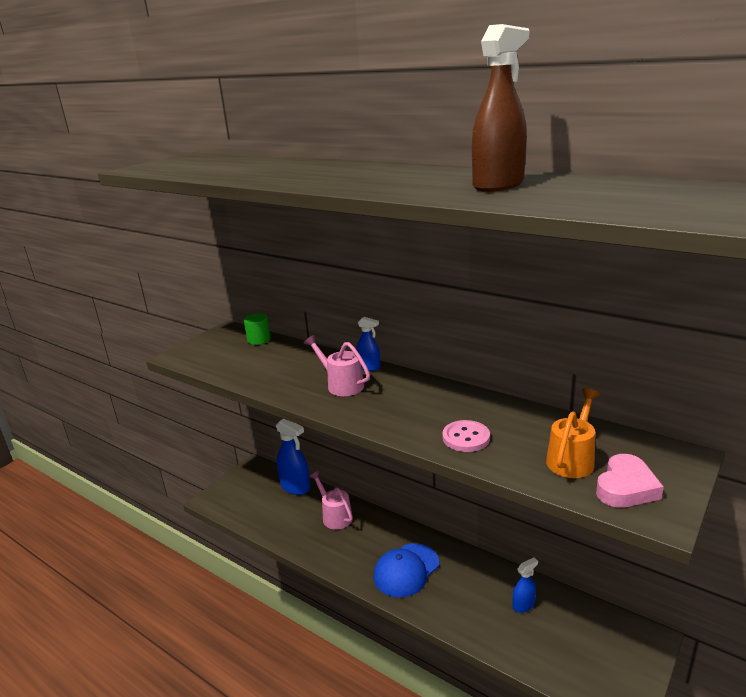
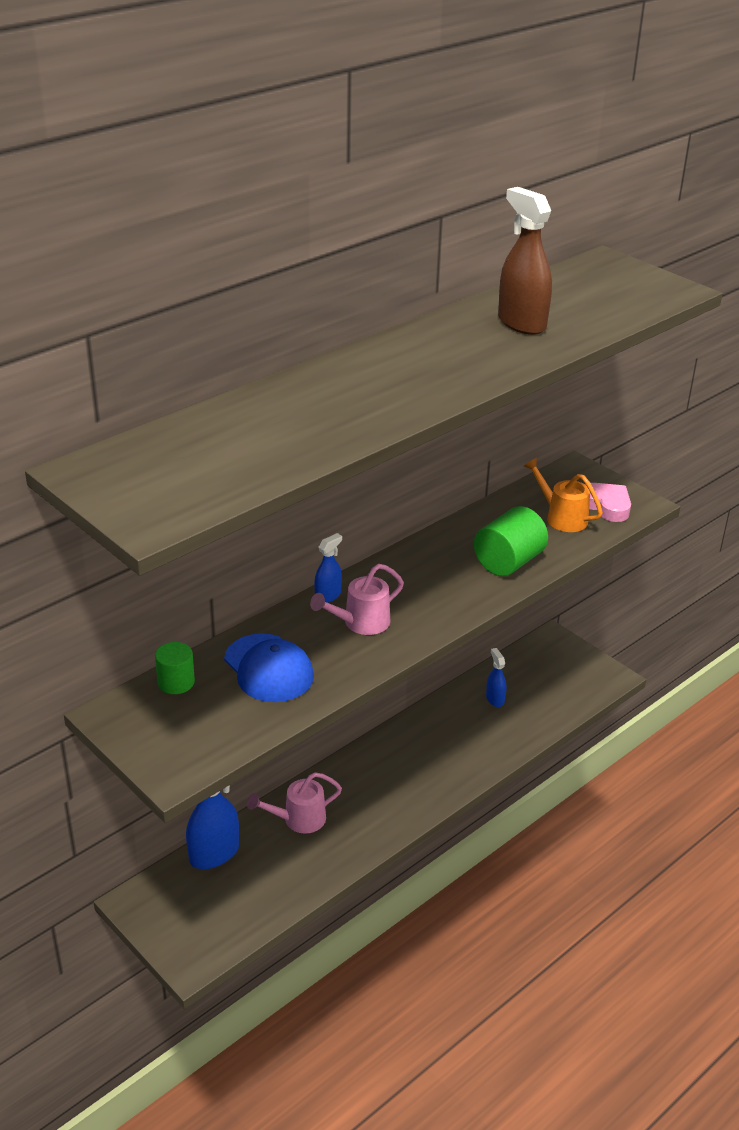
camera: 80 degrees left, 10 degrees up
blue cap [373,543,439,598] -> blue cap moved to [224,633,314,702]
pink button [442,420,490,452] -> green cylinder [474,506,548,576]

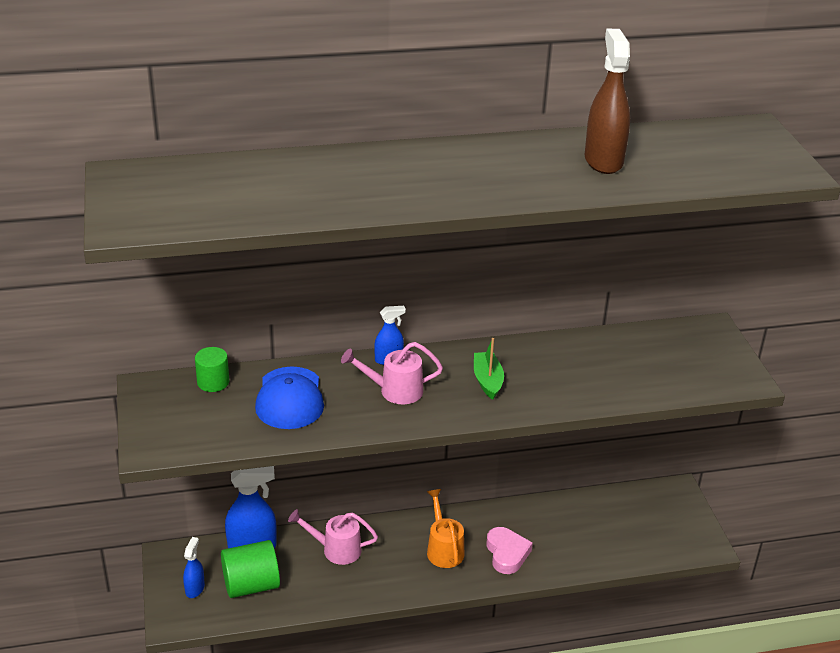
camera: 30 degrees right, 0 degrees up
green cylinder [474,506,548,576] -> green cylinder moved to [221,540,280,598]
blue spray bottle [486,648,506,707] -> blue spray bottle moved to [183,537,205,598]
orange watering can [524,458,603,532] -> orange watering can moved to [427,489,464,568]
pink heart [585,483,631,522] -> pink heart moved to [487,527,533,574]
none -> green boat [474,338,504,400]

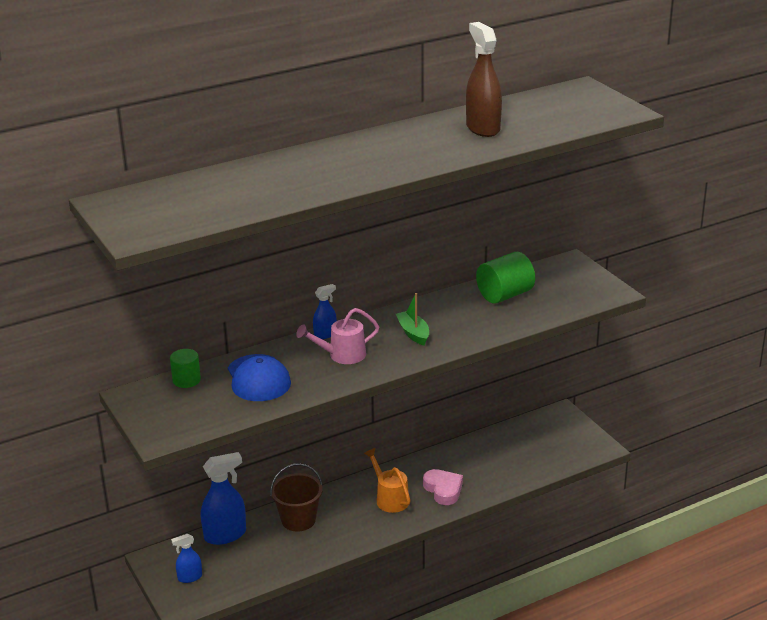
camera: 15 degrees left, 5 degrees down
blue spray bottle [183,537,205,598] -> blue spray bottle turned 105 degrees counterclockwise [171,534,202,583]
green cylinder [221,540,280,598] -> green cylinder moved to [476,252,535,303]
pink watering can [288,509,378,565] -> brown bucket [270,463,323,531]

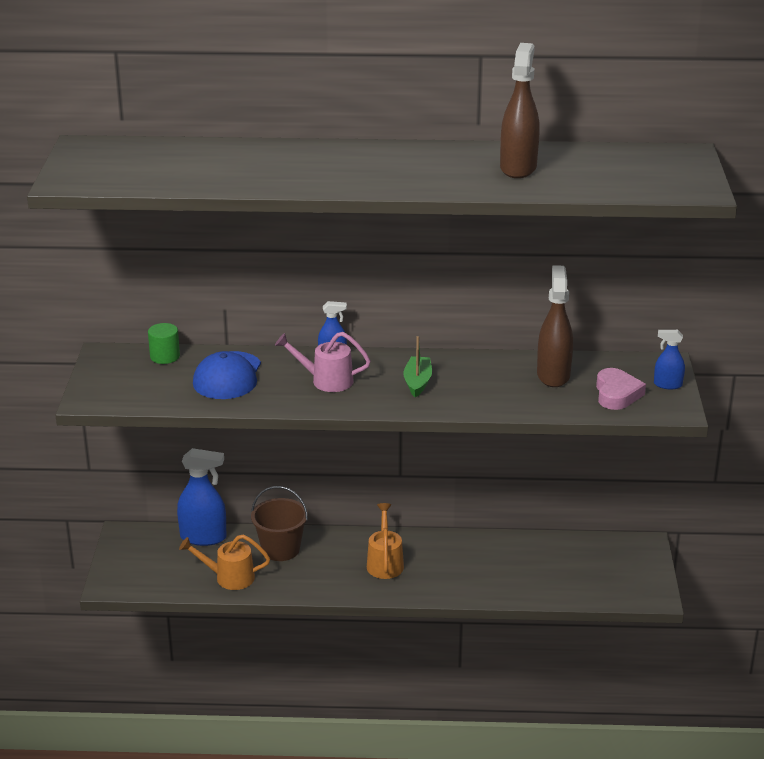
camera: 30 degrees right, 0 degrees up
blue spray bottle [171,534,202,583] -> blue spray bottle moved to [654,330,685,389]
pink heart [423,469,463,505] -> pink heart moved to [596,368,646,410]
green cylinder [476,252,535,303] -> brown spray bottle [537,265,573,387]
none -> orange watering can [179,535,270,590]

